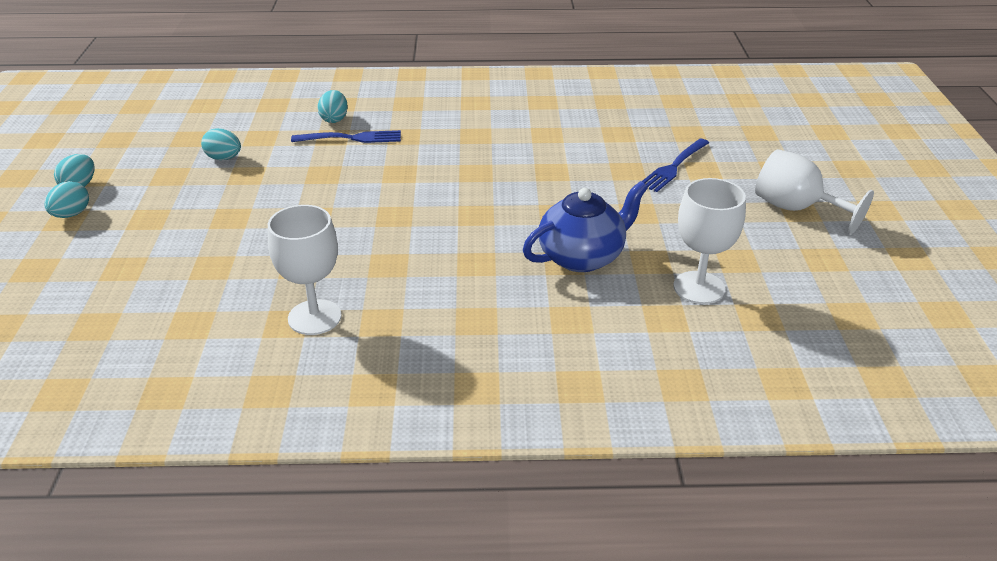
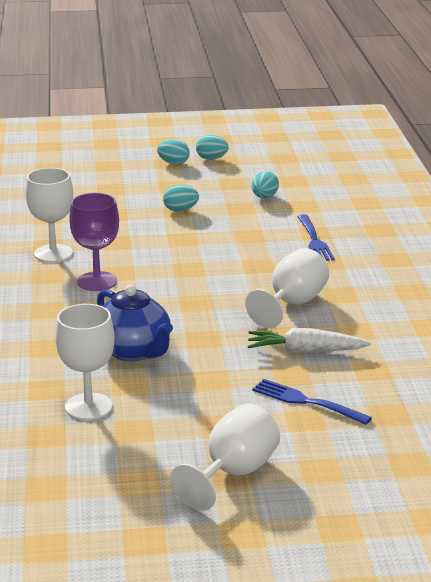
camera: 85 degrees right, 10 degrees down
turquoise egg [317,90,348,123] -> turquoise egg moved to [163,185,199,212]
none -> purple goblet [69,193,119,291]
none -> white goblet [245,248,329,328]
none -> white carrot [248,328,371,353]

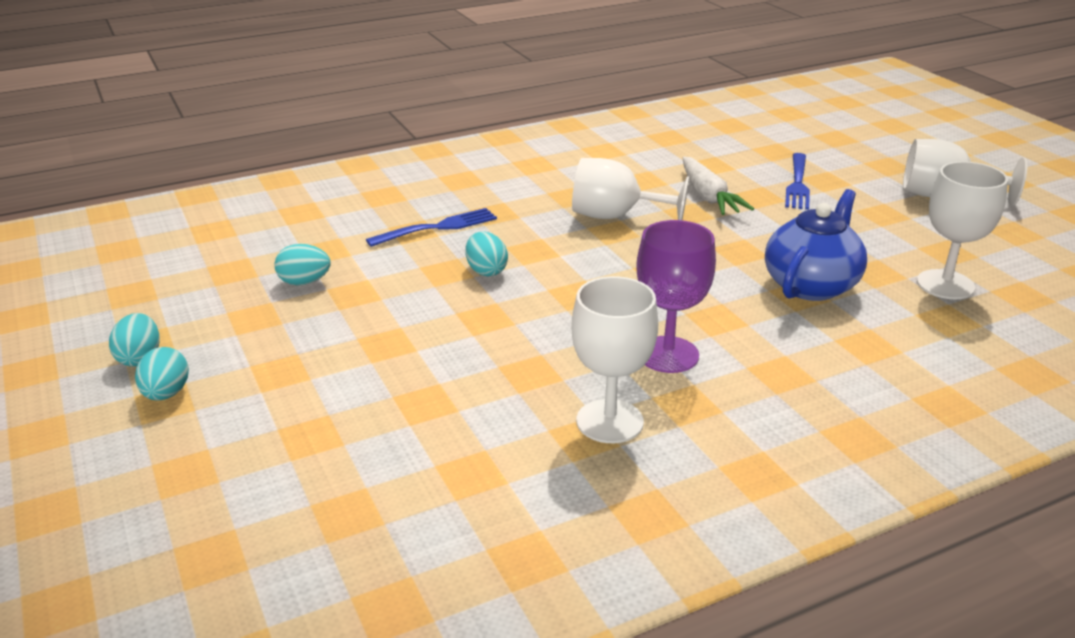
camera: 110 degrees left, 5 degrees up
turquoise egg [163,185,199,212] -> turquoise egg moved to [466,232,508,277]

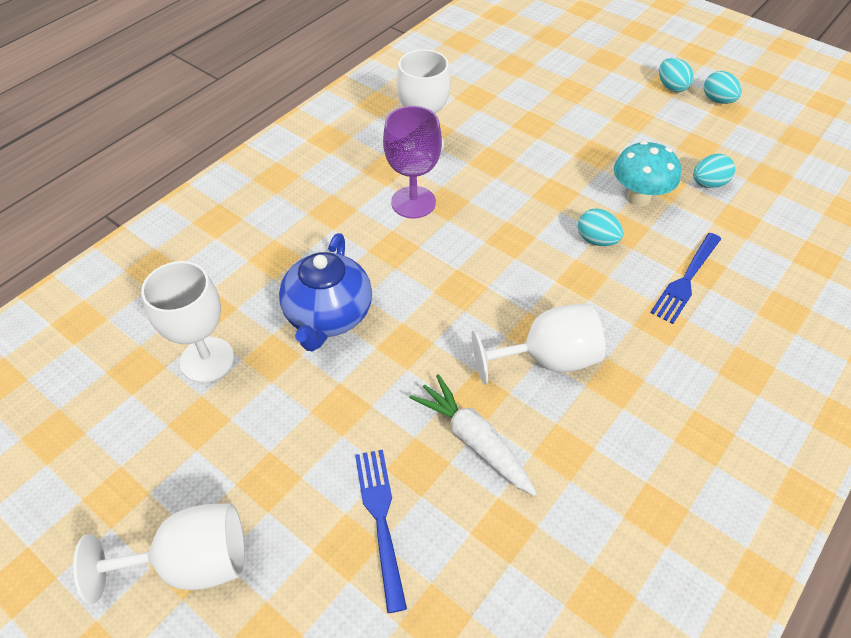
camera: 155 degrees right, 20 degrees up
none -> turquoise mushroom [614,141,681,206]

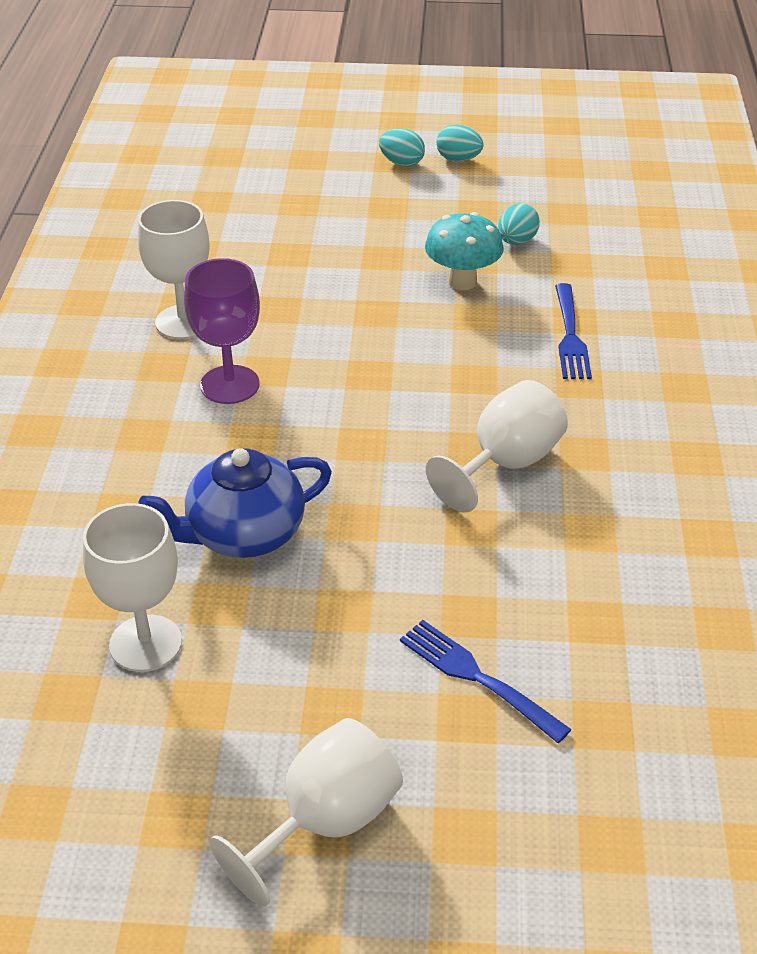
camera: 35 degrees left, 10 degrees down
blue teapot [279,233,372,352] -> blue teapot turned 90 degrees clockwise [138,448,332,558]
white carrot [409,374,537,496] -> none
turquoise egg [578,208,623,246] -> none

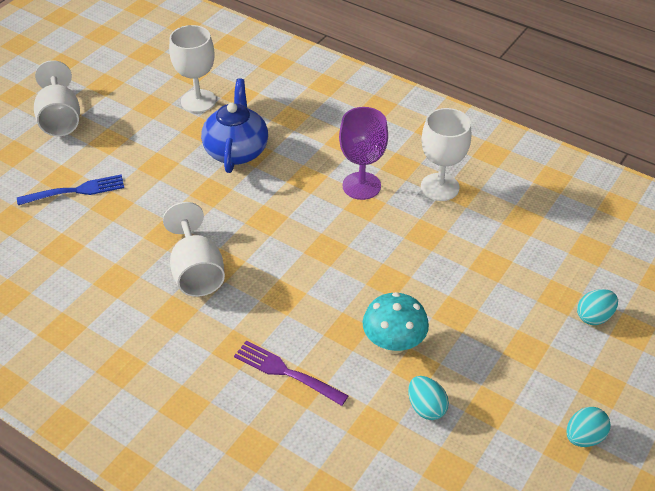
camera: 120 degrees right, 5 degrees up
turquoise egg [379,128,425,167] -> turquoise egg moved to [577,289,618,325]
blue fork [555,283,592,379] -> purple fork [234,341,349,406]

